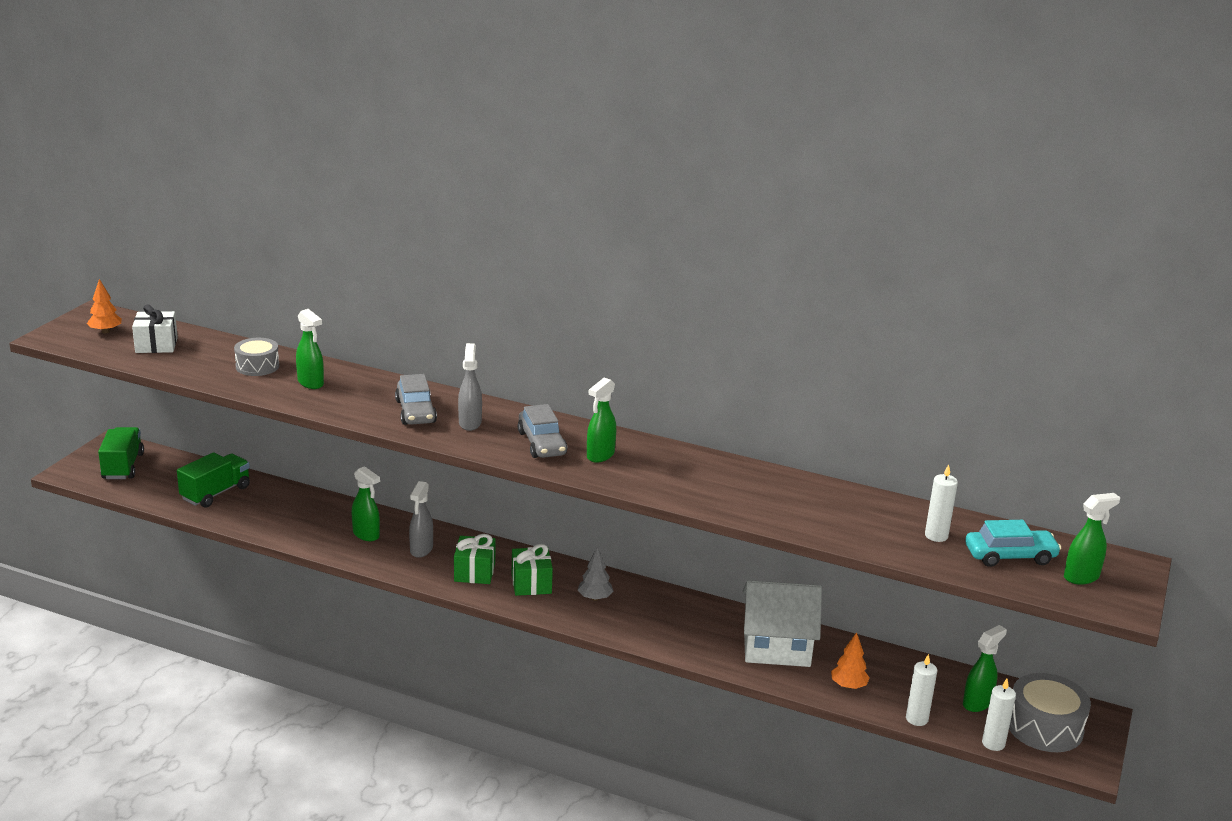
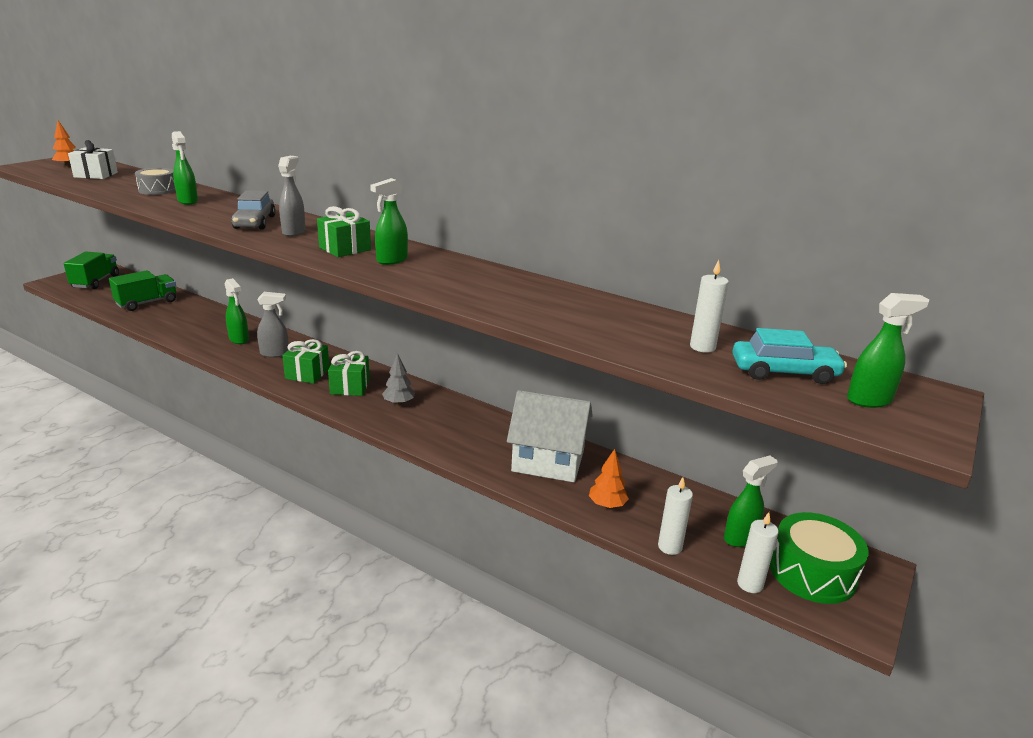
camera: 10 degrees right, 0 degrees up
grey spray bottle [409,481,433,558] -> grey spray bottle turned 120 degrees counterclockwise [257,292,289,358]
grey car [518,404,567,458] -> green gift [317,206,371,257]
grey drum [1009,673,1091,752] -> green drum [770,512,869,604]

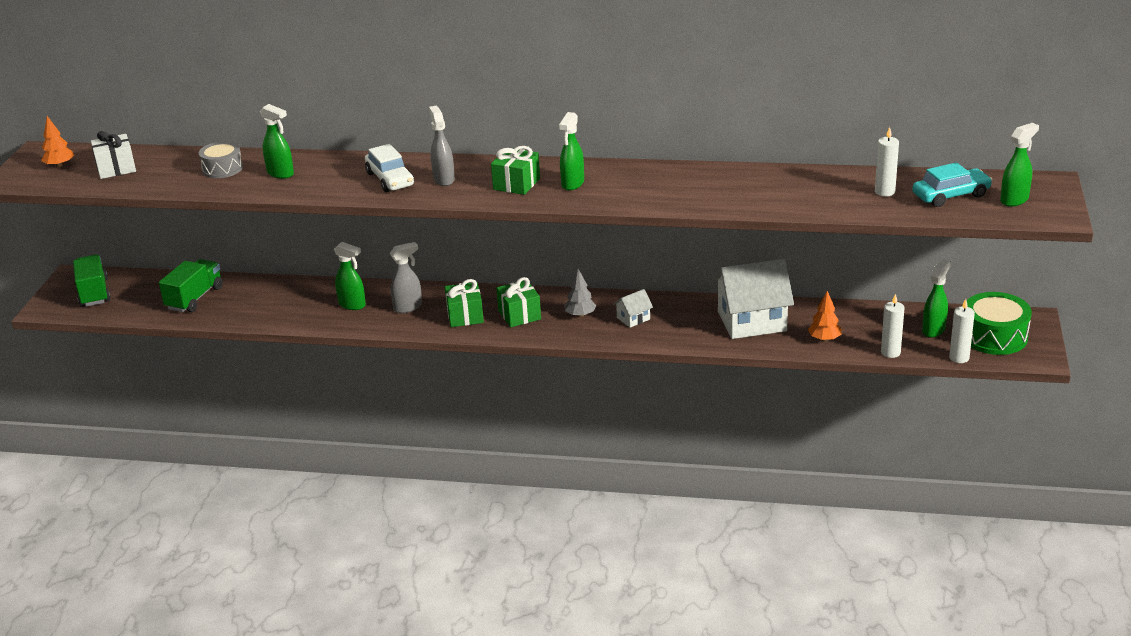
camera: 20 degrees left, 5 degrees up
grey car [231,190,276,229] -> white car [365,144,414,192]
none -> white house [613,289,653,328]

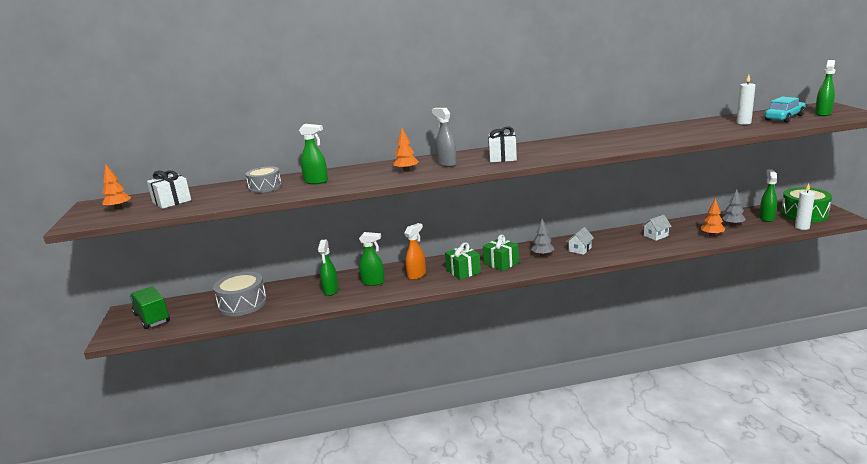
camera: 20 degrees left, 10 degrees down
green truck [159,259,223,312] -> grey drum [213,272,267,316]
white car [365,144,414,192] -> orange tree [393,128,419,172]
grey spray bottle [390,242,422,313] -> orange spray bottle [405,223,426,280]
green gift [491,146,540,195] -> white gift [488,126,517,162]
green spray bottle [559,112,584,190] -> green spray bottle moved to [318,239,339,296]
white house [712,259,794,339] -> white house [642,215,672,241], size x0.44
white candle [881,294,905,358] -> none
none -> grey tree [721,189,746,226]

